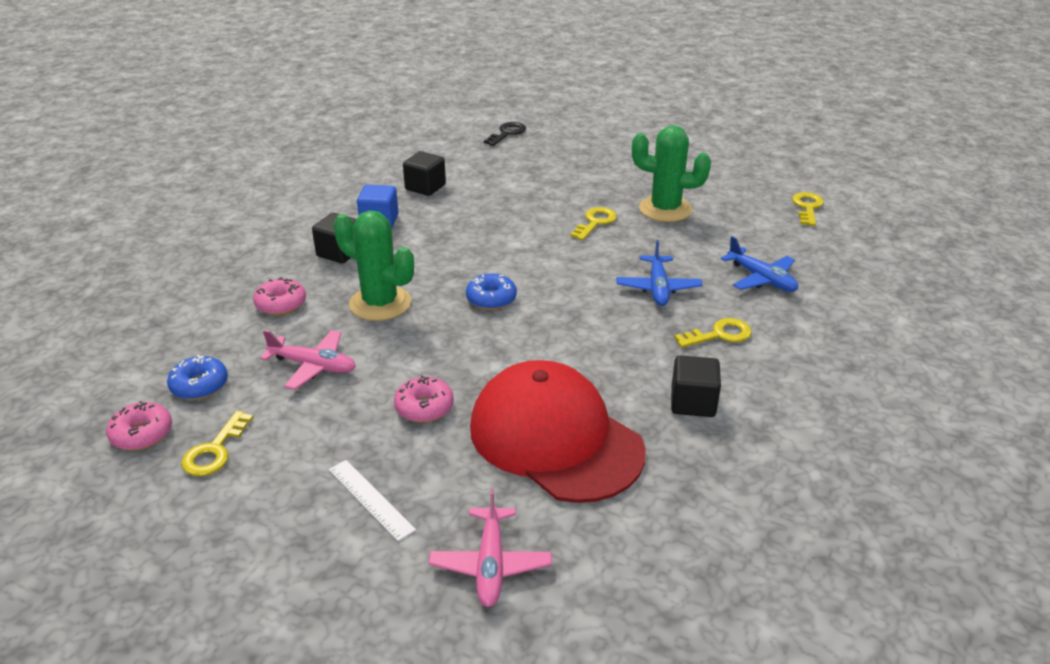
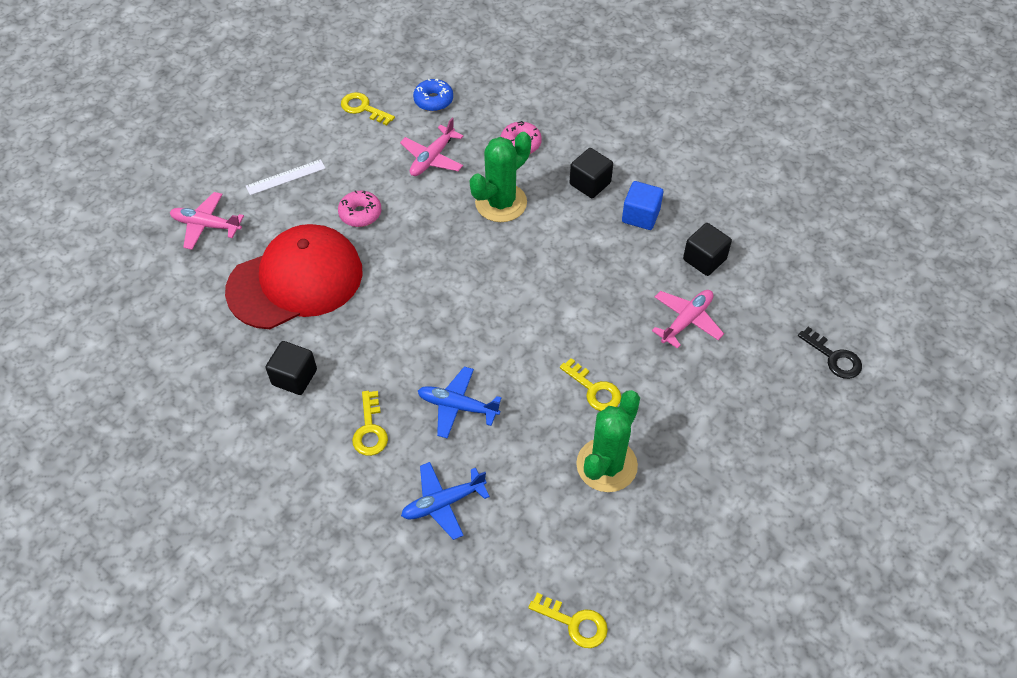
camera: 105 degrees right, 20 degrees up
pink donut [106,401,172,450] -> none
blue donut [466,274,517,310] -> none
none -> pink plane [652,290,724,349]

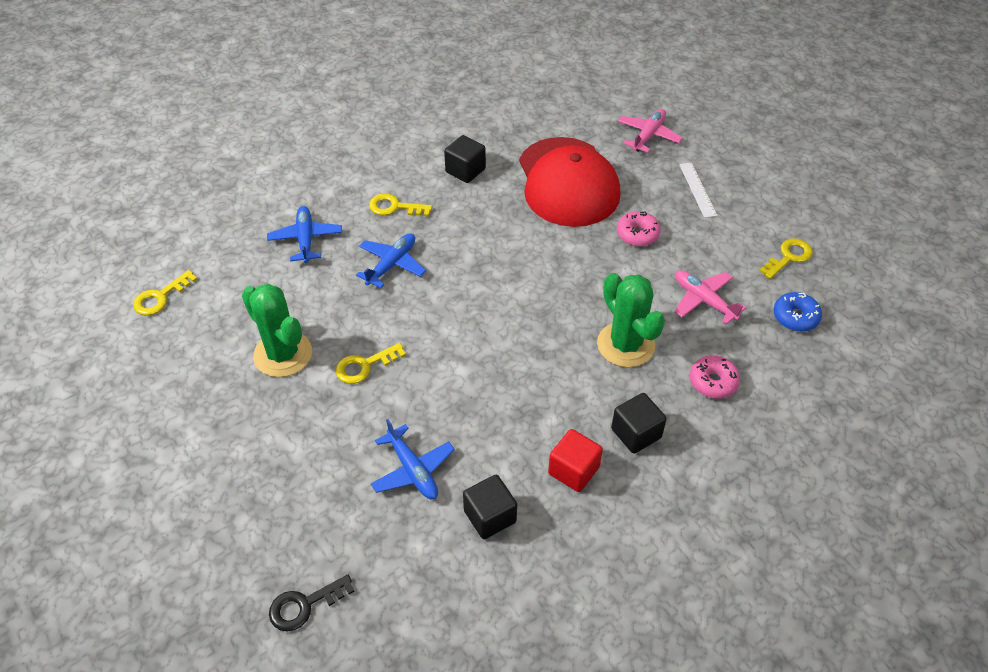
camera: 105 degrees right, 5 degrees down
blue cube [622,181,663,230] -> red cube [548,429,603,492]
pink plane [652,290,724,349] -> blue plane [371,419,455,499]

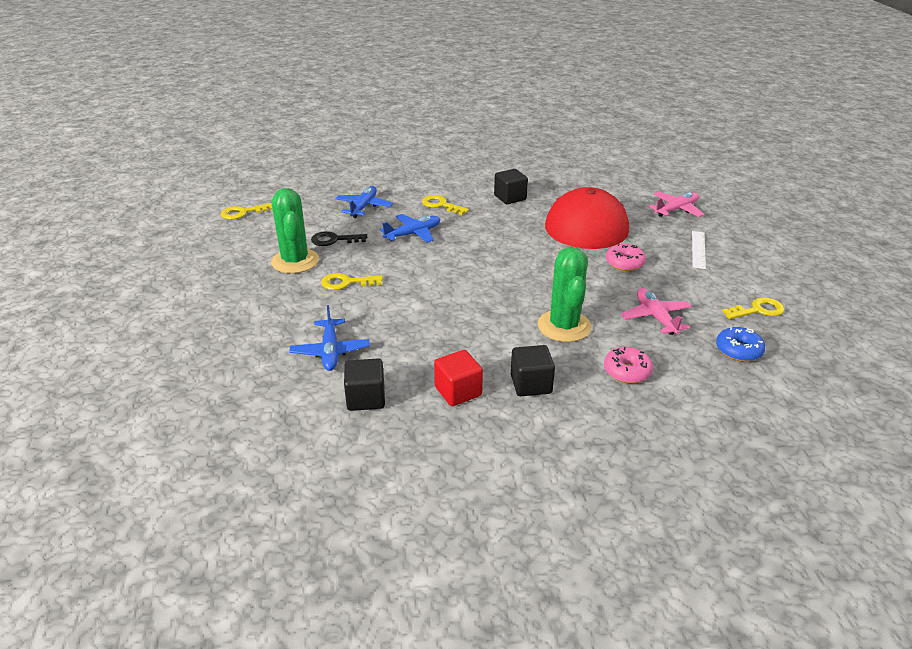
camera: 25 degrees right, 15 degrees down
black key [269,574,355,631] -> black key moved to [311,231,367,246]

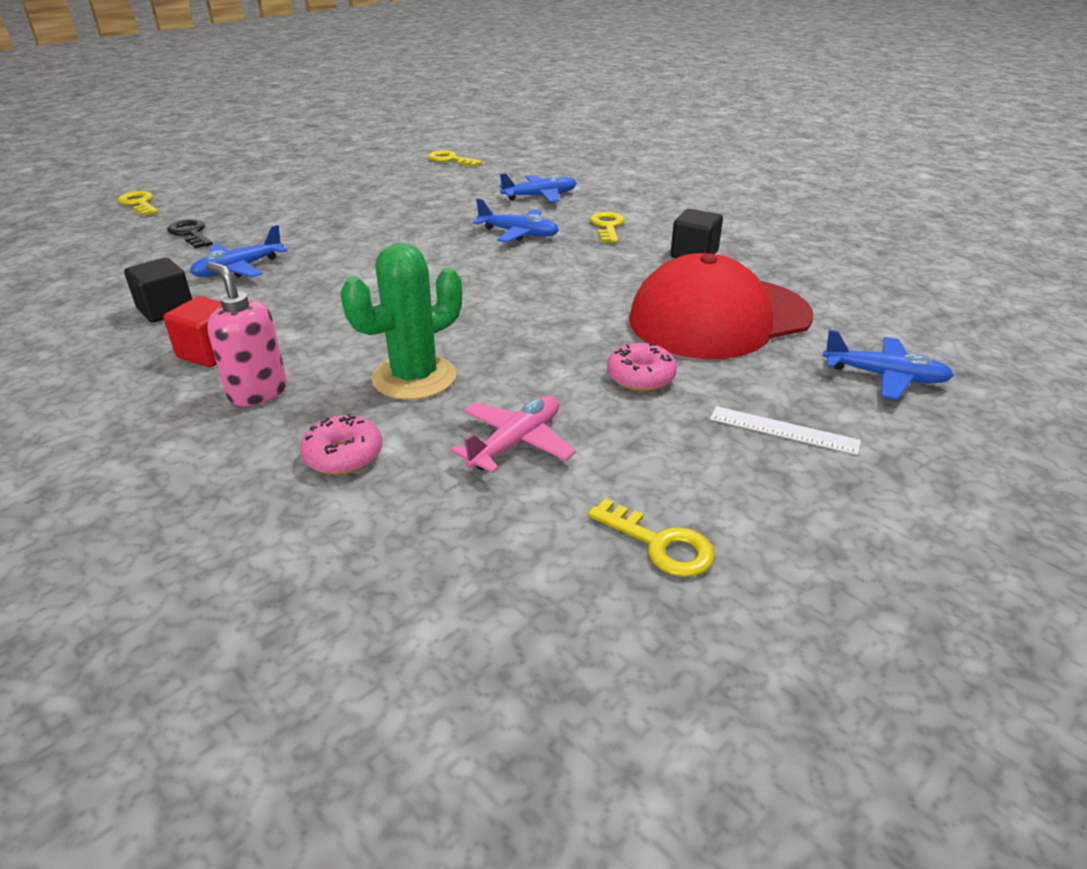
camera: 55 degrees right, 0 degrees up
green cactus [271,188,319,274] -> none
black key [311,231,367,246] -> black key moved to [167,219,213,248]
yellow key [321,273,383,290] -> yellow key moved to [118,191,159,216]
black cube [511,345,555,396] -> pink soap dispenser [206,262,287,406]
pink plane [648,192,704,217] -> blue plane [823,330,954,400]
white ruler [692,231,706,269] -> white ruler turned 45 degrees clockwise [710,406,861,455]
blue donut [716,327,765,362] -> none

